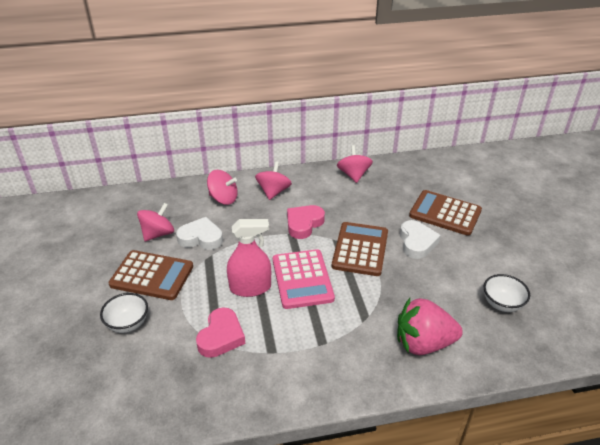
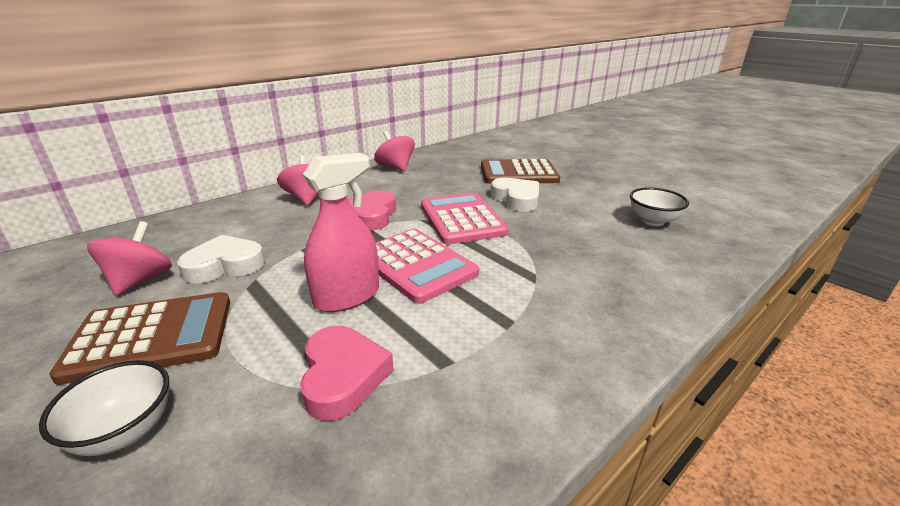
camera: 30 degrees left, 10 degrees down
pink spinning top [207,170,238,205] -> none
brown calculator [332,222,388,276] -> pink calculator [421,193,509,245]
pink strawberry [397,298,463,355] -> none

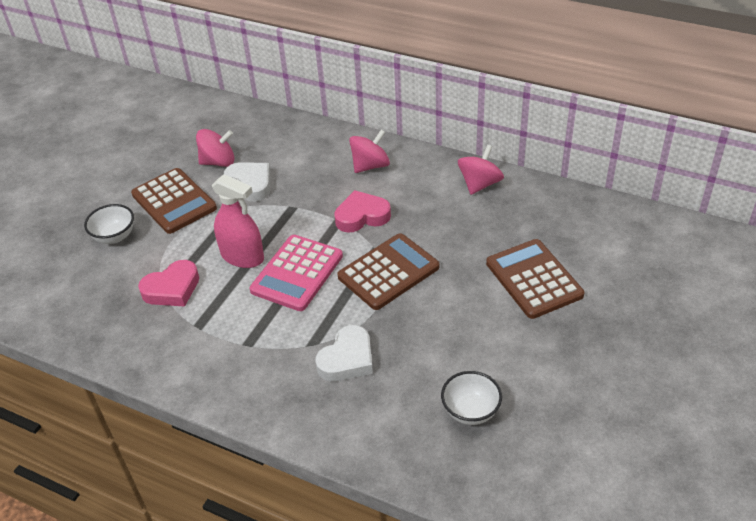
camera: 70 degrees right, 15 degrees up
pink calculator [421,193,509,245] -> brown calculator [337,233,439,310]
white heart [490,178,539,212] -> white heart moved to [315,325,373,382]

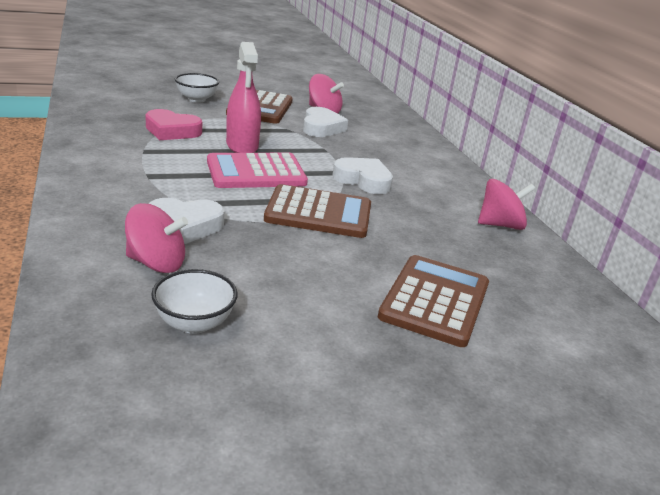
camera: 40 degrees right, 15 degrees down
pink heart [334,190,391,232] -> white heart [333,157,393,194]
pink spinning top [349,129,390,173] -> pink spinning top moved to [125,203,188,273]

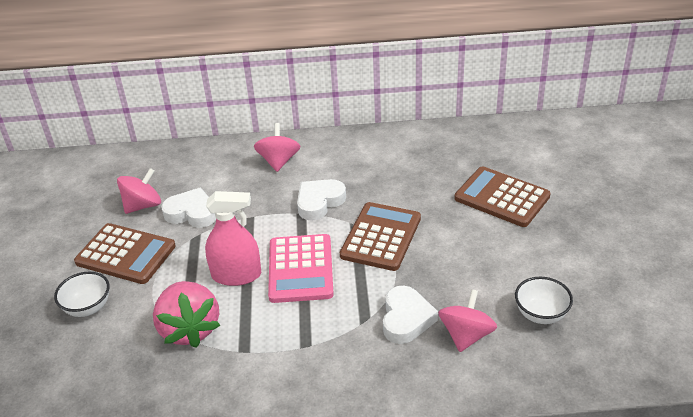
camera: 70 degrees left, 10 degrees up
pink heart [145,109,202,140] -> pink strawberry [153,281,220,348]
pink spinning top [478,179,535,230] -> pink spinning top moved to [254,123,300,172]

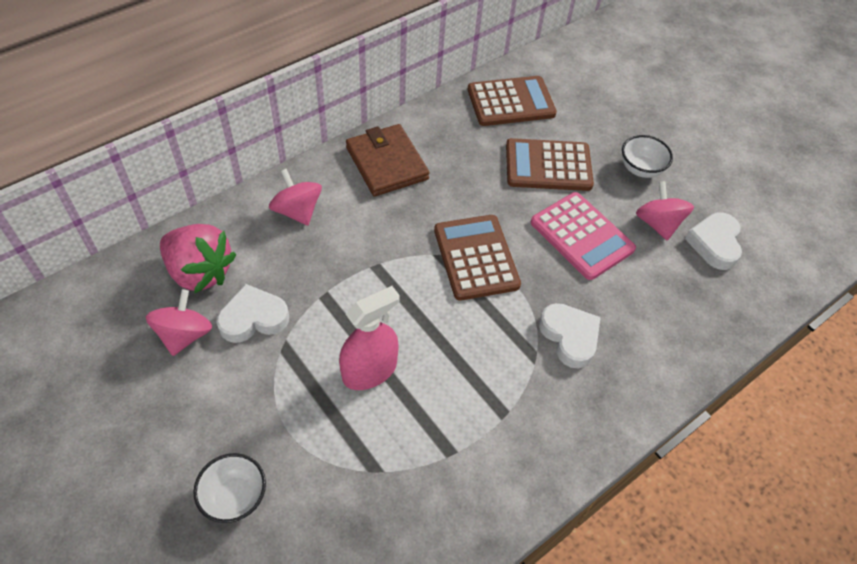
camera: 40 degrees left, 15 degrees up
brown calculator [74,223,176,284] -> brown calculator moved to [468,76,557,126]
pink strawberry [153,281,220,348] -> pink strawberry moved to [160,224,236,293]
pink calculator [268,234,334,303] -> pink calculator moved to [531,192,636,280]
white heart [297,179,346,221] -> white heart moved to [685,212,742,270]
pink spinning top [438,289,497,352] -> pink spinning top moved to [636,181,694,241]
white bowl [515,277,573,324] -> white bowl moved to [622,135,673,178]
none -> brown wallet [346,124,430,197]

